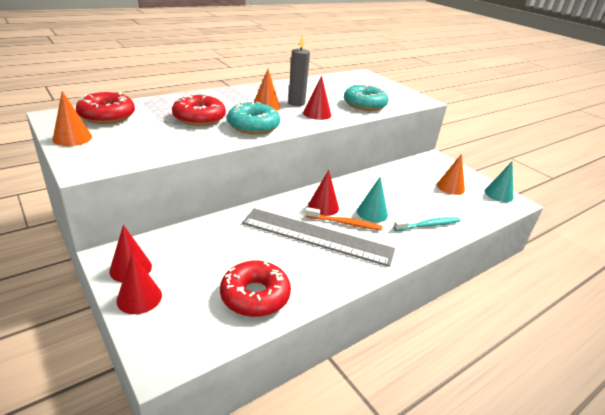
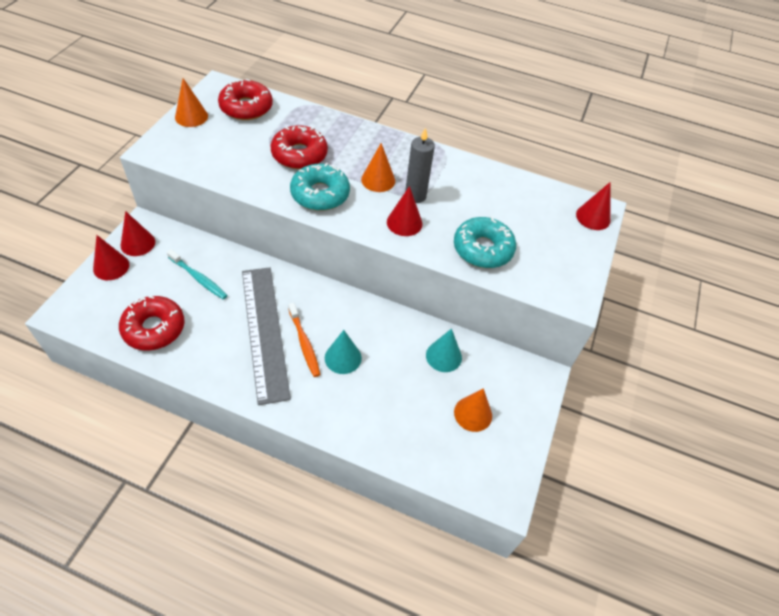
camera: 55 degrees right, 20 degrees up
red cone [308,170,339,216] -> red cone moved to [576,182,611,230]
turquoise toothbrush [393,217,460,231] -> turquoise toothbrush moved to [167,249,228,299]
turquoise cone [485,161,513,202] -> turquoise cone moved to [426,329,462,372]

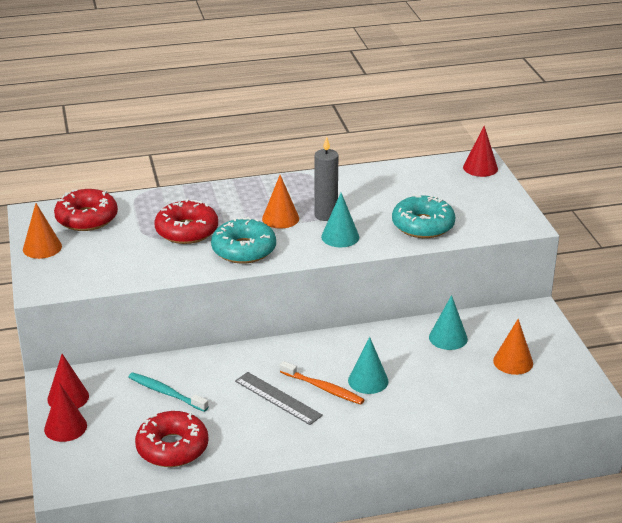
camera: 30 degrees left, 20 degrees down
turquoise toothbrush [167,249,228,299] -> turquoise toothbrush turned 150 degrees counterclockwise [129,373,208,412]
grey ruler [242,267,291,405] -> grey ruler [235,372,323,425], size x0.56
red cone [387,186,423,236] -> turquoise cone [321,193,359,247]

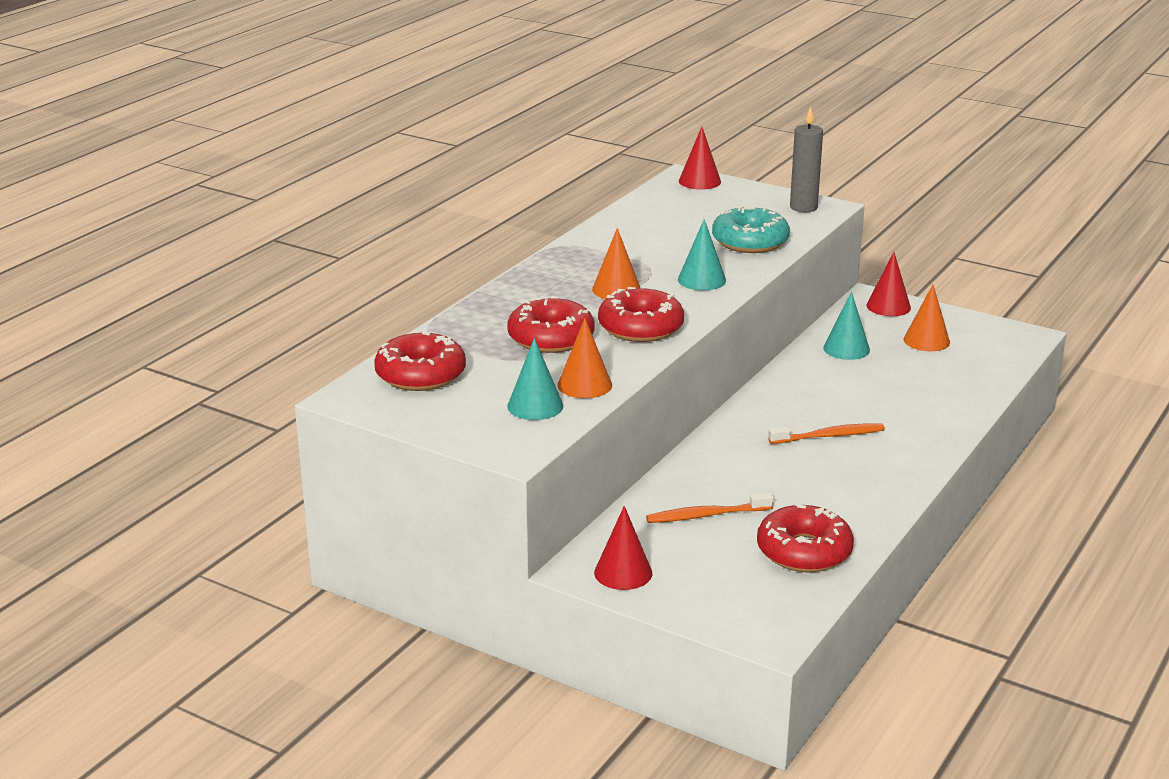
camera: 45 degrees left, 5 degrees down
orange cone [23,203,62,259] -> orange cone moved to [558,318,612,398]
red cone [44,383,87,442] -> red cone moved to [866,252,911,316]
turquoise toothbrush [129,373,208,412] -> orange toothbrush [646,492,774,523]
turquoise donut [211,217,276,264] -> red donut [598,287,684,342]
grey ruler [235,372,323,425] -> none
grey candle [314,137,338,221] -> grey candle moved to [790,106,823,212]
turquoise cone [348,337,388,394] -> turquoise cone moved to [507,338,563,420]

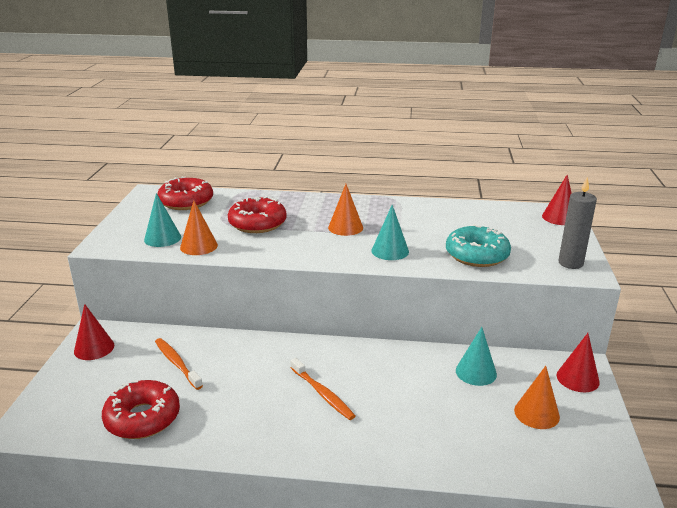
camera: 65 degrees right, 0 degrees up
red donut [598,287,684,342] -> none

